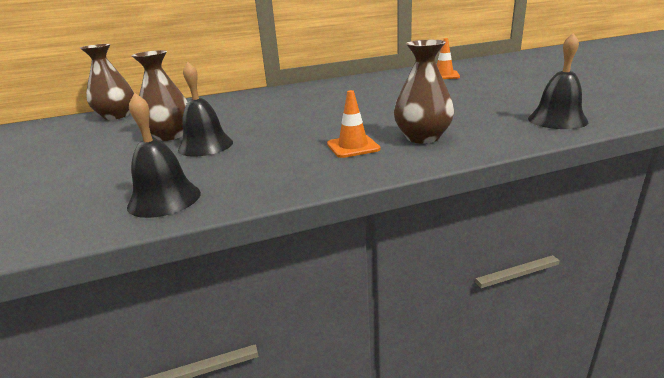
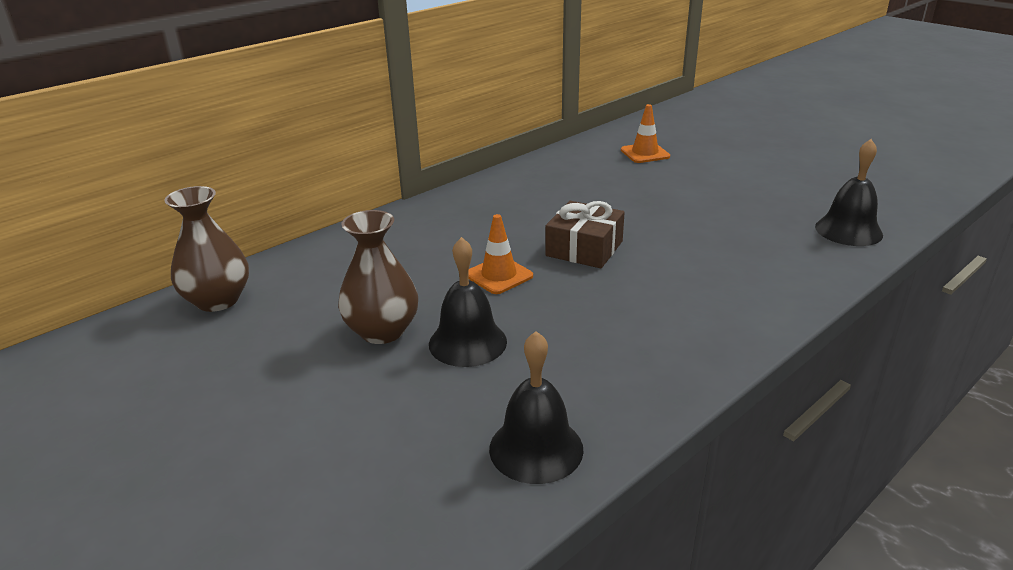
camera: 25 degrees left, 5 degrees up
orange traffic cone [327,90,381,158] -> orange traffic cone moved to [468,214,533,294]
brown vase [394,40,454,144] -> none
none -> brown gift [545,201,625,268]

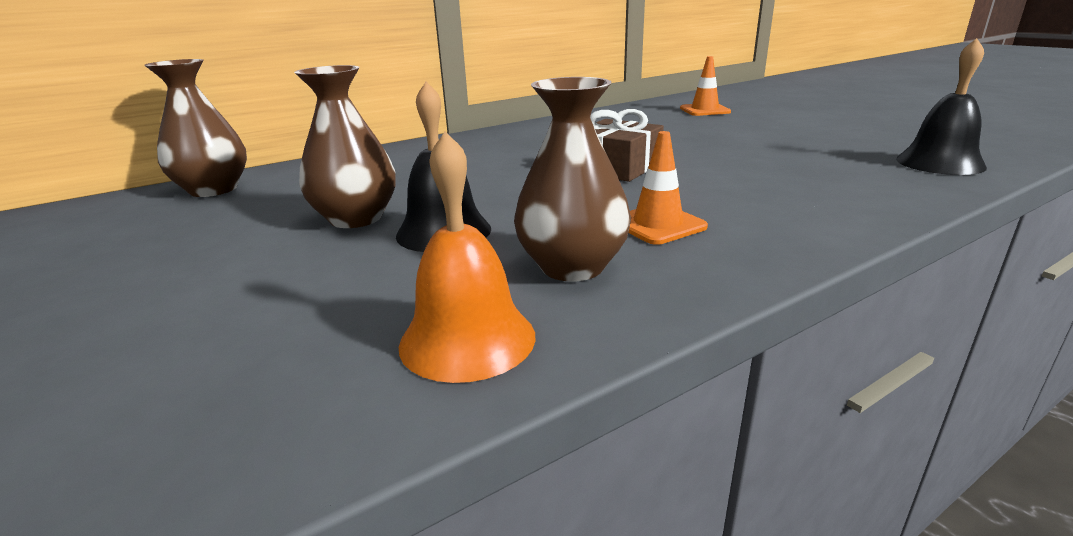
camera: 10 degrees right, 5 degrees down
orange traffic cone [468,214,533,294] -> orange traffic cone moved to [629,131,708,245]
black bell [489,331,584,484] -> orange bell [399,132,535,383]
none -> brown vase [514,77,631,282]

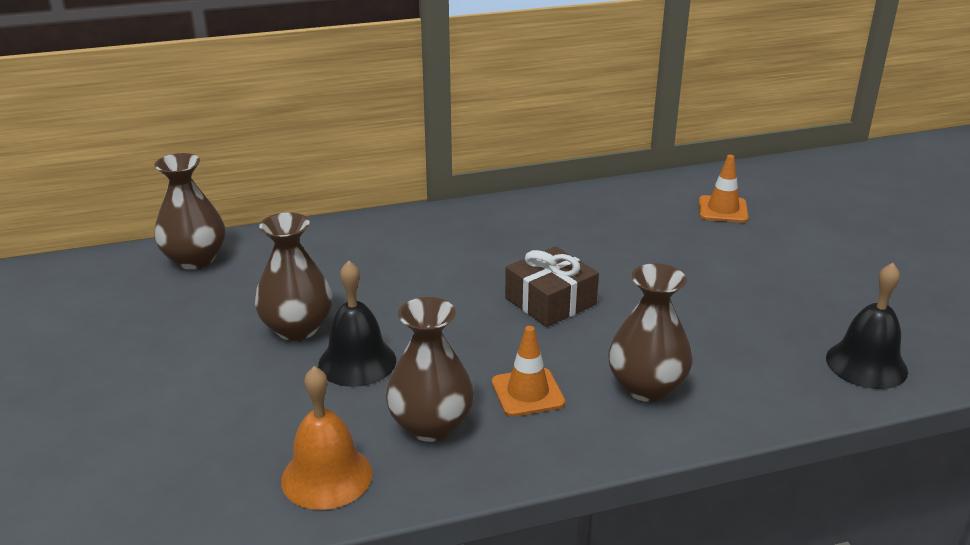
camera: 15 degrees right, 5 degrees up
none -> brown vase [608,263,693,402]

